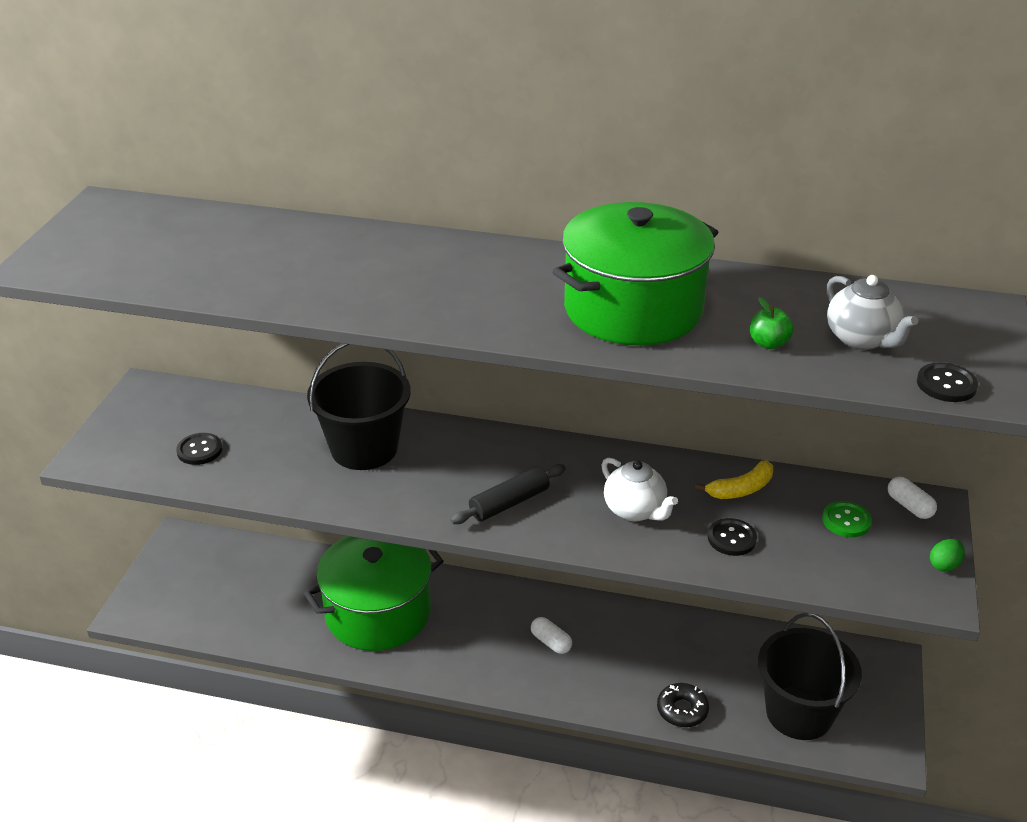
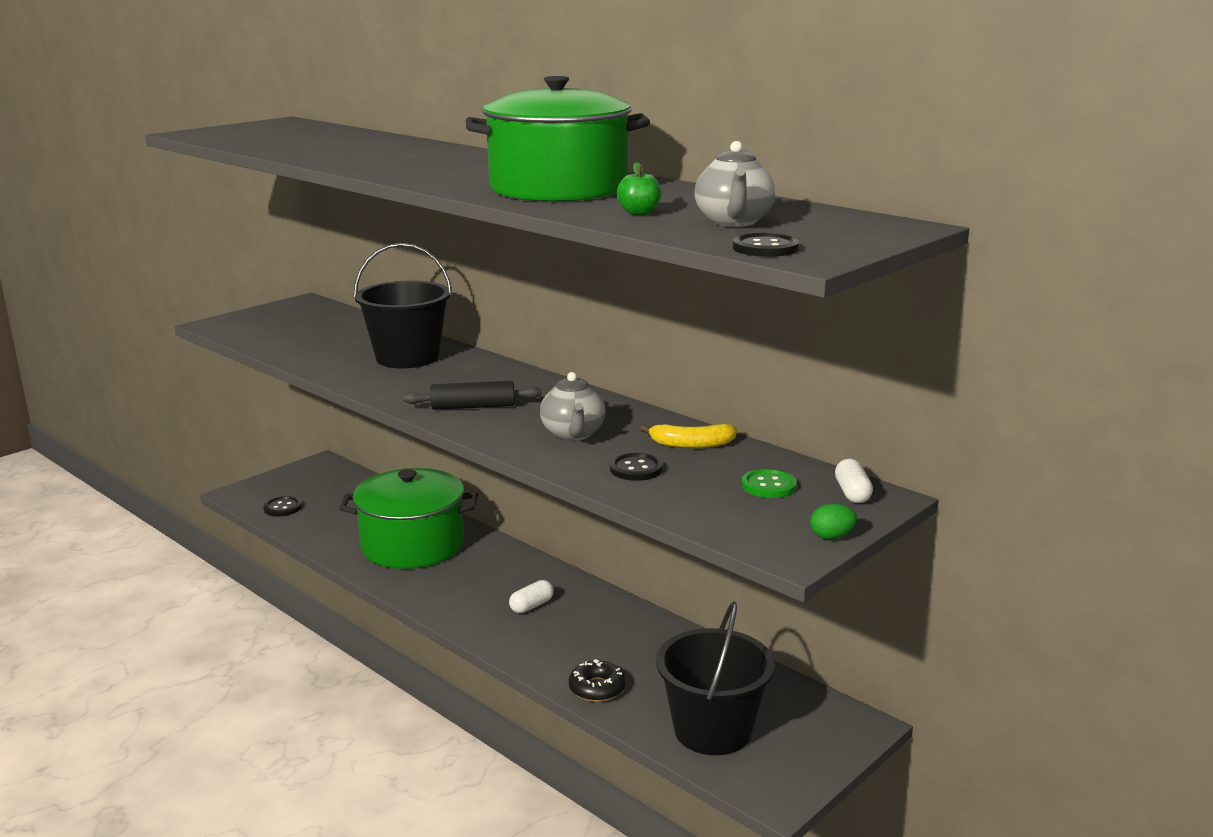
camera: 30 degrees right, 15 degrees down
black button [176,433,222,465] -> black button moved to [263,496,302,517]
white capsule [531,617,572,654] -> white capsule turned 60 degrees clockwise [509,580,554,613]
white teapot [601,457,678,521] -> grey teapot [540,372,605,441]

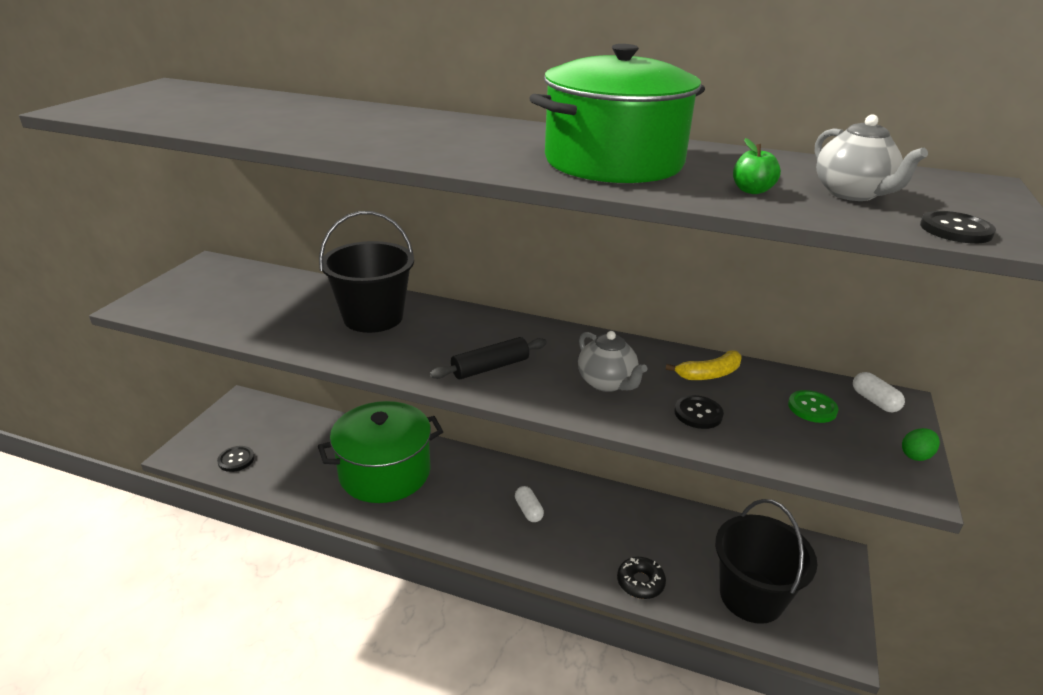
camera: 25 degrees left, 10 degrees up
white capsule [509,580,554,613] -> white capsule turned 45 degrees counterclockwise [515,486,544,522]

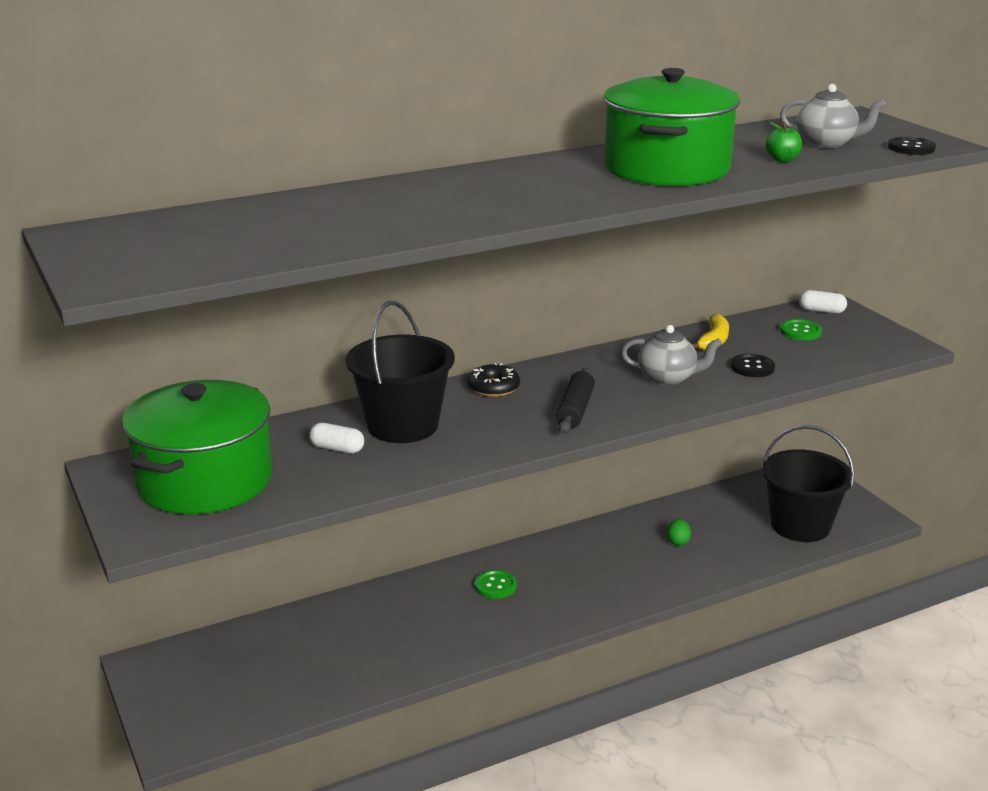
camera: 45 degrees left, 5 degrees down
black button [217,446,254,472] -> none
green pot [318,401,443,503] -> green pot moved to [122,380,272,515]
white capsule [515,486,544,522] -> white capsule moved to [309,423,364,453]
black donut [617,557,666,599] -> black donut moved to [468,363,520,397]
green egg [902,428,940,461] -> green egg moved to [667,519,691,546]
none -> green button [475,570,517,599]

